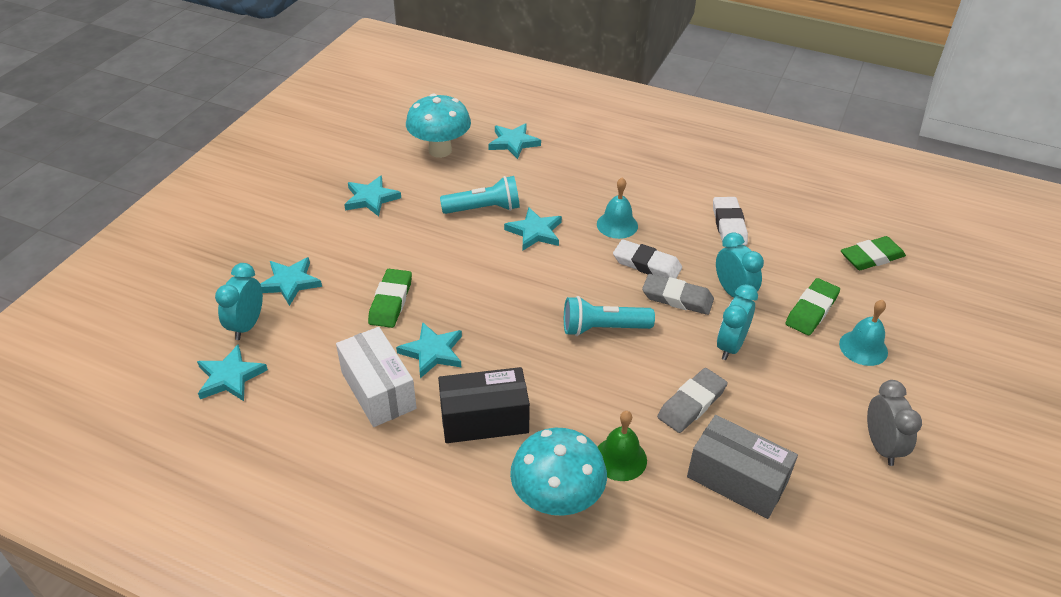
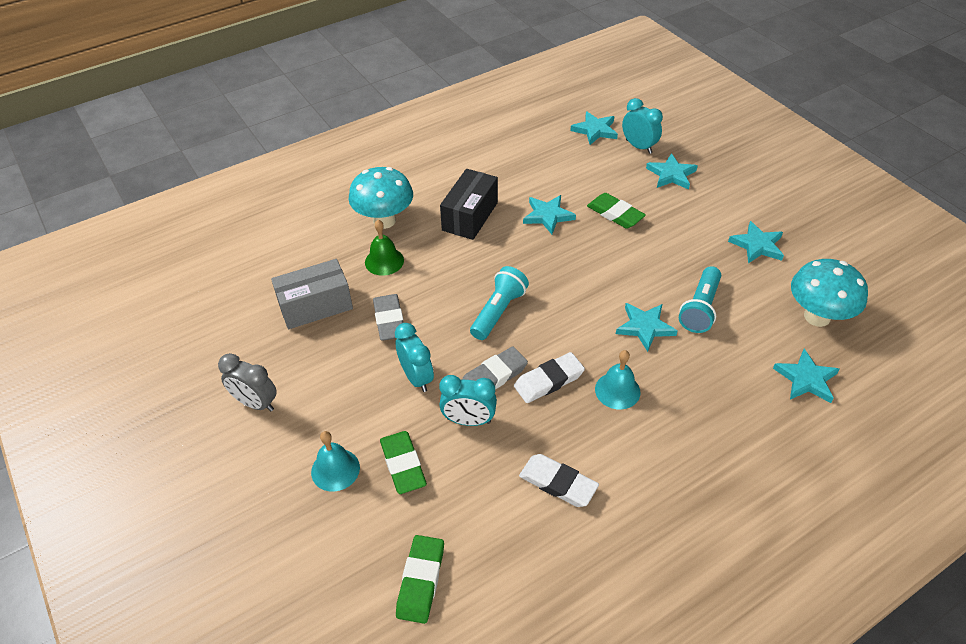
camera: 125 degrees right, 5 degrees up
white box [336,327,417,427] -> none

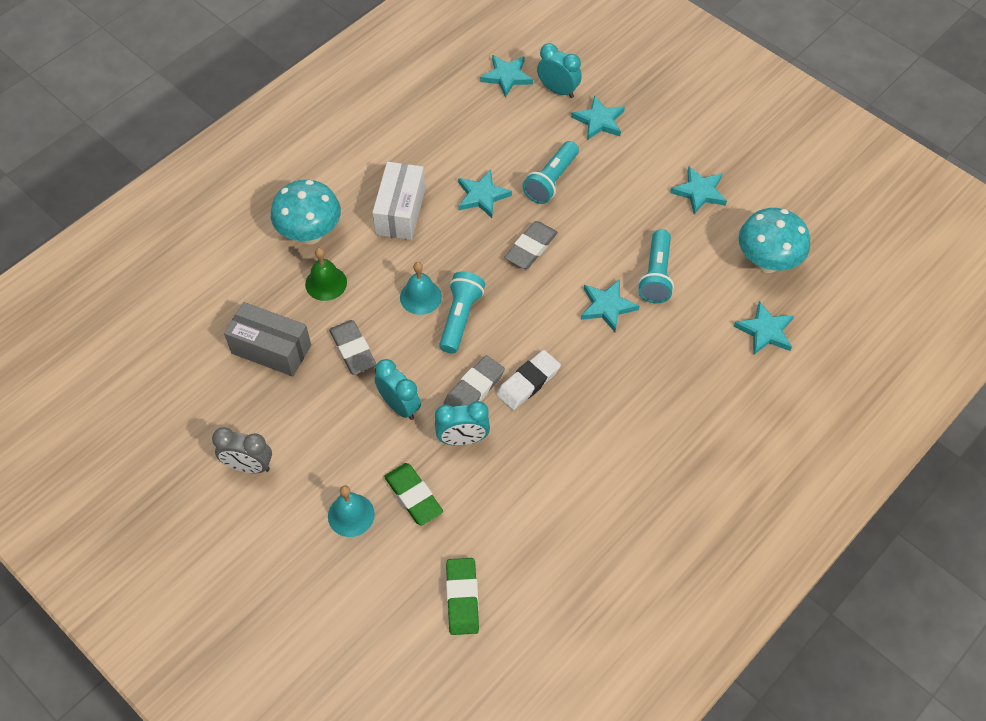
camera: 15 degrees left, 10 degrees up
grey box [271,259,353,329] -> grey box turned 60 degrees clockwise [224,302,311,377]
black box [440,169,498,240] -> white box [372,162,425,240]
white eraser [519,454,599,507] -> none
green eraser [587,193,646,229] -> turquoise flashlight [522,141,579,204]
turquoise bell [595,350,641,410] -> turquoise bell moved to [400,262,442,315]
none -> grey eraser [504,221,558,269]

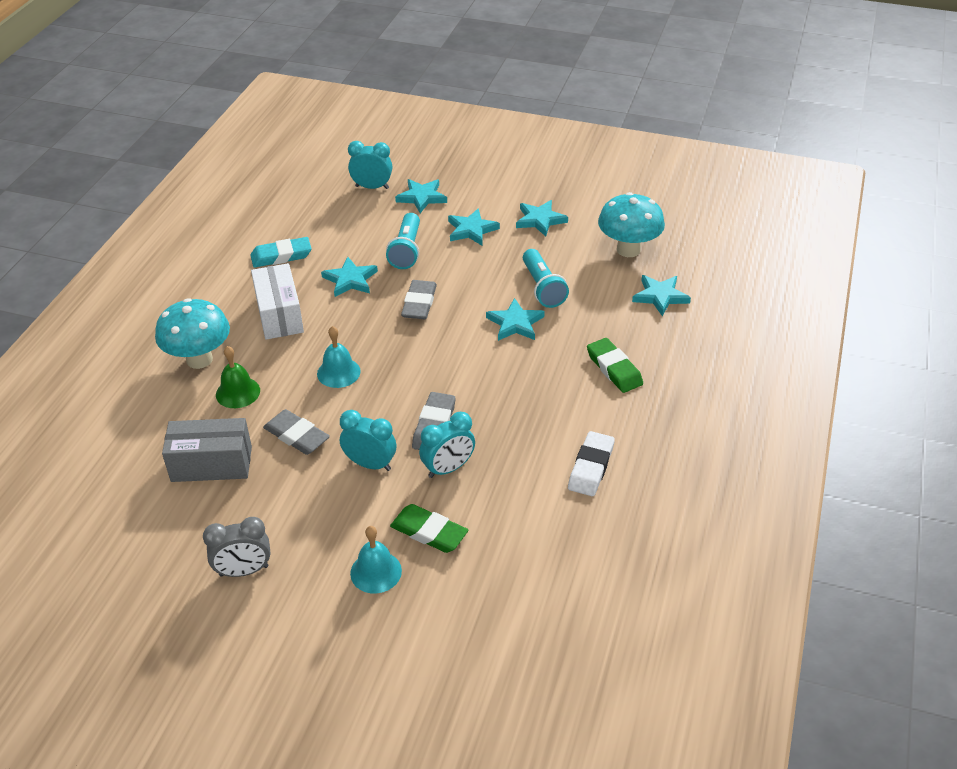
camera: 25 degrees left, 15 degrees down
turquoise flashlight [439,271,485,353] -> none
green eraser [446,558,479,635] -> green eraser moved to [587,338,643,393]
turquoise star [480,55,533,98] -> turquoise star moved to [448,208,500,246]
white eraser [496,350,561,410] -> white eraser moved to [568,431,615,496]
none -> turquoise eraser [251,237,312,268]

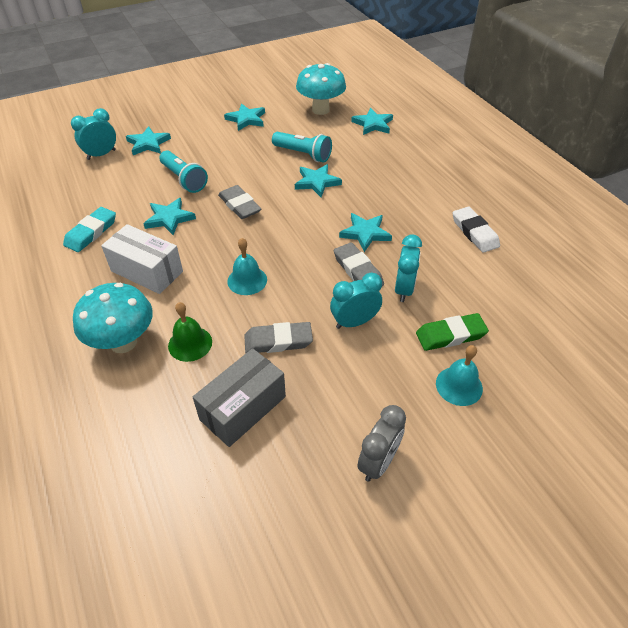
camera: 45 degrees left, 5 degrees up
turquoise star [448,208,500,246] -> turquoise star moved to [339,213,392,252]
green eraser [587,338,643,393] -> none

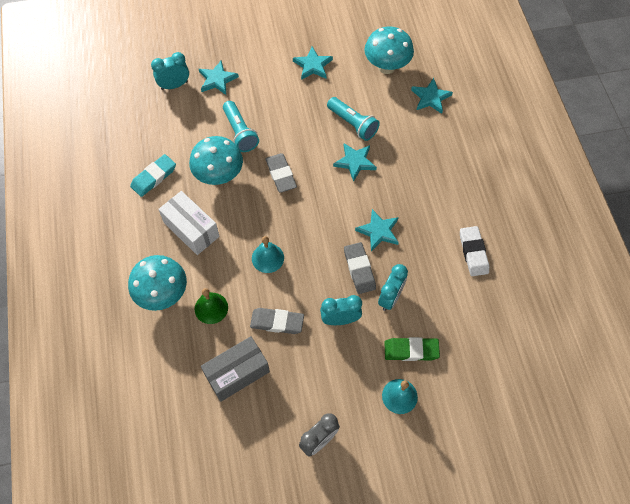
camera: 15 degrees right, 15 degrees up
turquoise star [143,198,196,235] -> turquoise mushroom [189,136,243,185]

